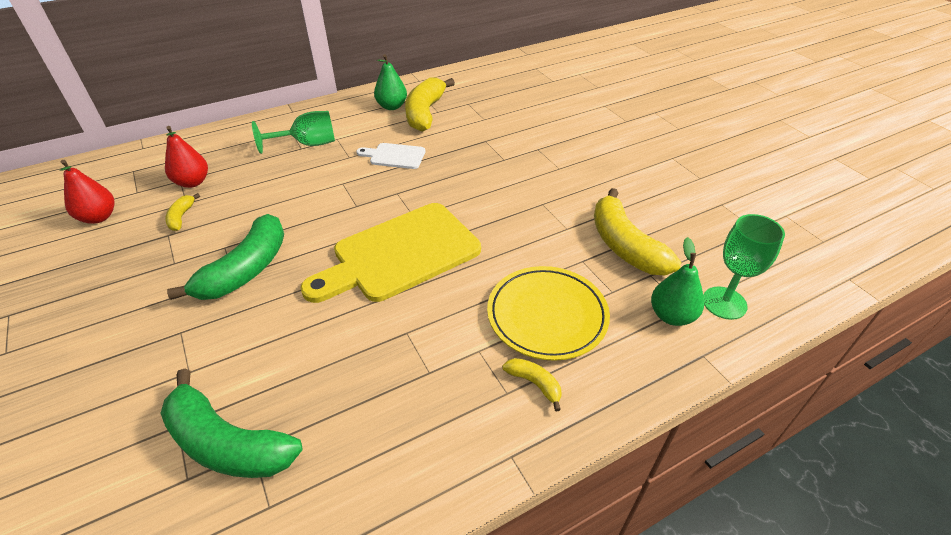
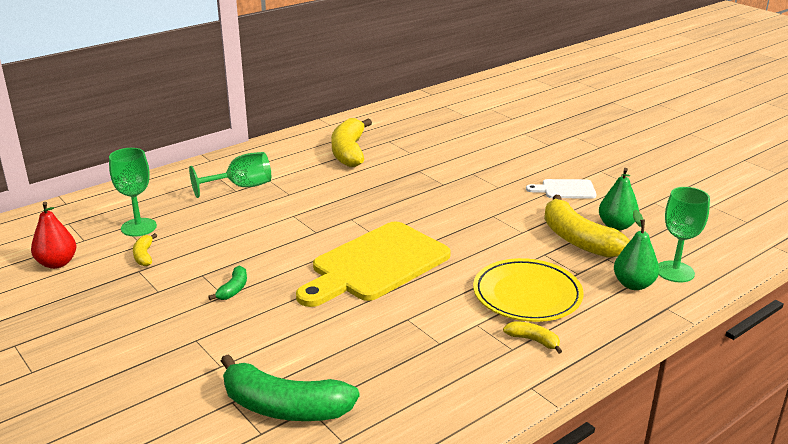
camera: 10 degrees left, 15 degrees down
red pear [165,126,208,188] -> green goblet [109,148,157,236]
green banana [167,214,284,300] -> green banana [208,266,247,300], size x0.46
white cutting board [356,143,425,169] -> white cutting board moved to [526,179,597,199]
green pear [374,54,407,110] -> green pear moved to [599,168,639,230]

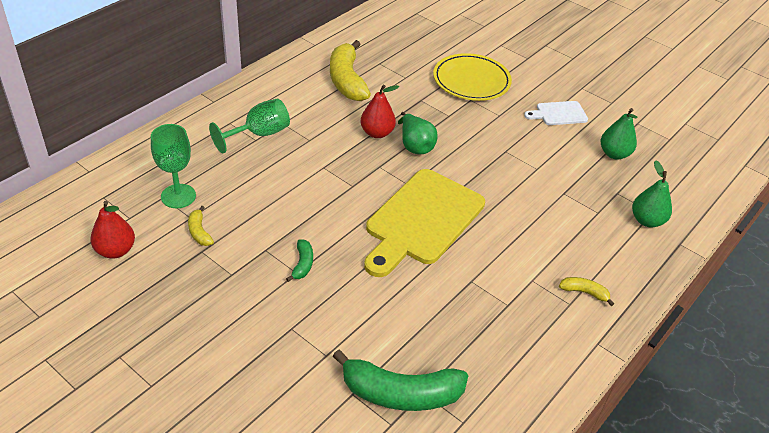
camera: 15 degrees left, 15 degrees up
yellow plate [473,258,584,322] -> yellow plate moved to [433,53,512,101]
yellow banana [544,195,630,258] -> none
green goblet [658,187,710,283] -> none
none -> red pear [361,85,399,138]
none -> green pear [398,112,438,154]

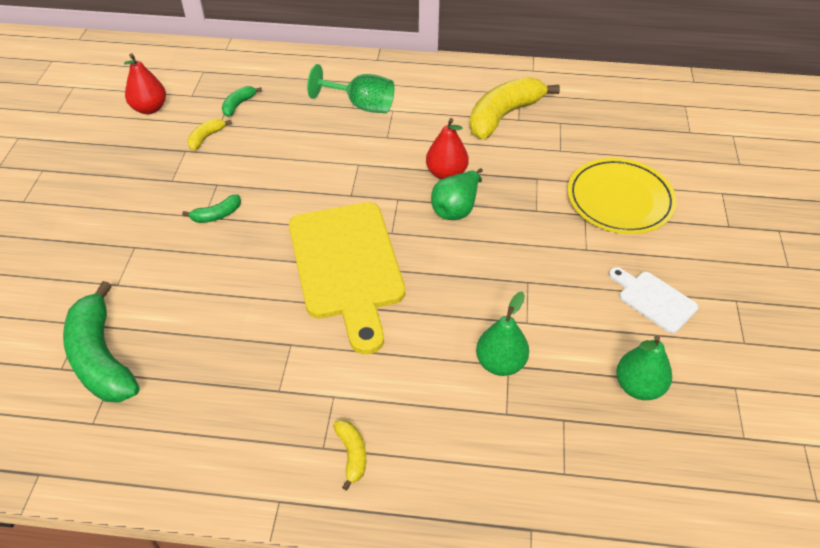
camera: 60 degrees right, 5 degrees up
green goblet [151,124,196,208] -> green banana [222,86,262,117]
yellow cutting board [364,169,485,277] -> yellow cutting board turned 105 degrees counterclockwise [289,202,405,354]
green pear [632,160,672,227] -> green pear moved to [476,292,529,376]

